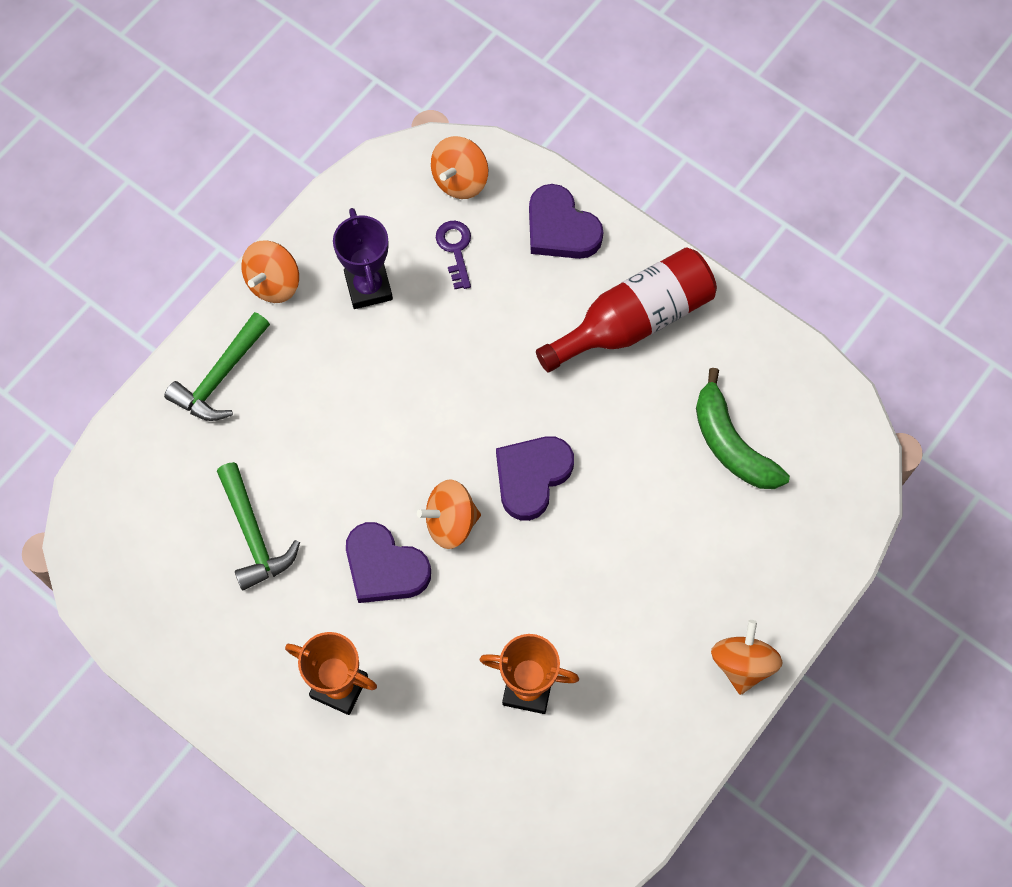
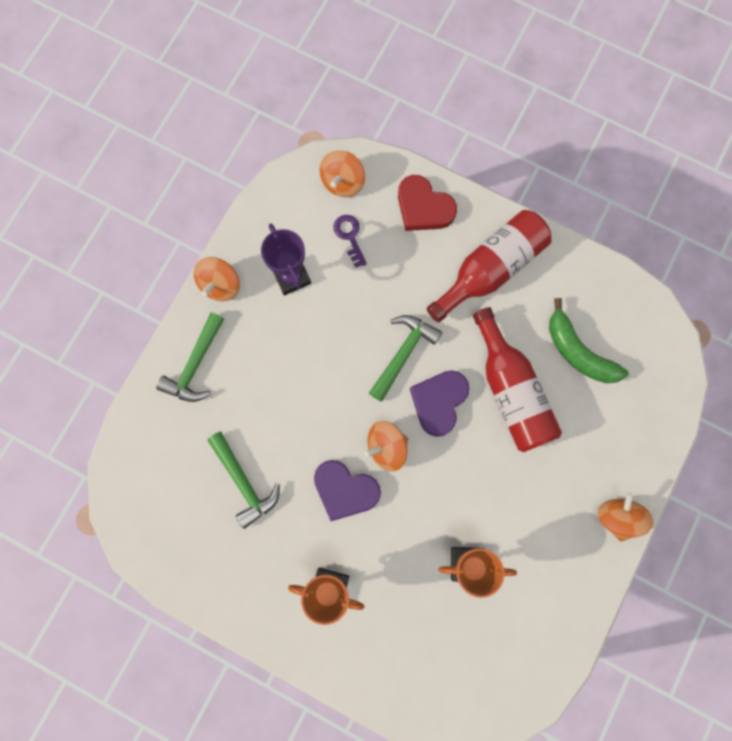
camera: 10 degrees left, 10 degrees up
purple heart [529,184,604,259] -> red heart [398,175,457,231]
none -> green hammer [369,315,442,402]
none -> red bottle [473,307,562,452]

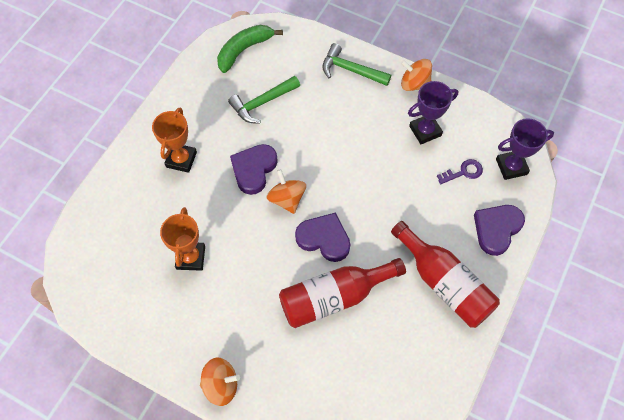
camera: 90 degrees right, 15 degrees down
orange spinning top [320,150,365,197] -> purple trophy [496,118,554,180]
green hammer [369,315,442,402] -> none
red heart [398,175,457,231] -> purple heart [474,205,525,256]
green banana [549,298,629,383] -> green banana moved to [217,25,283,73]

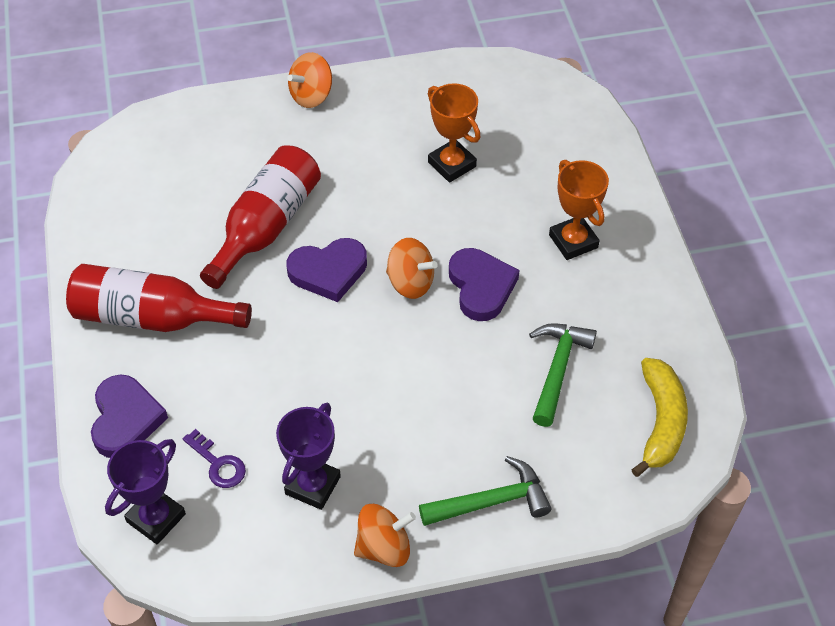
camera: 140 degrees right, 10 degrees down
green banana [217,25,283,73] -> yellow banana [631,358,688,477]
purple key [437,159,483,184] -> purple key turned 75 degrees counterclockwise [183,429,246,488]

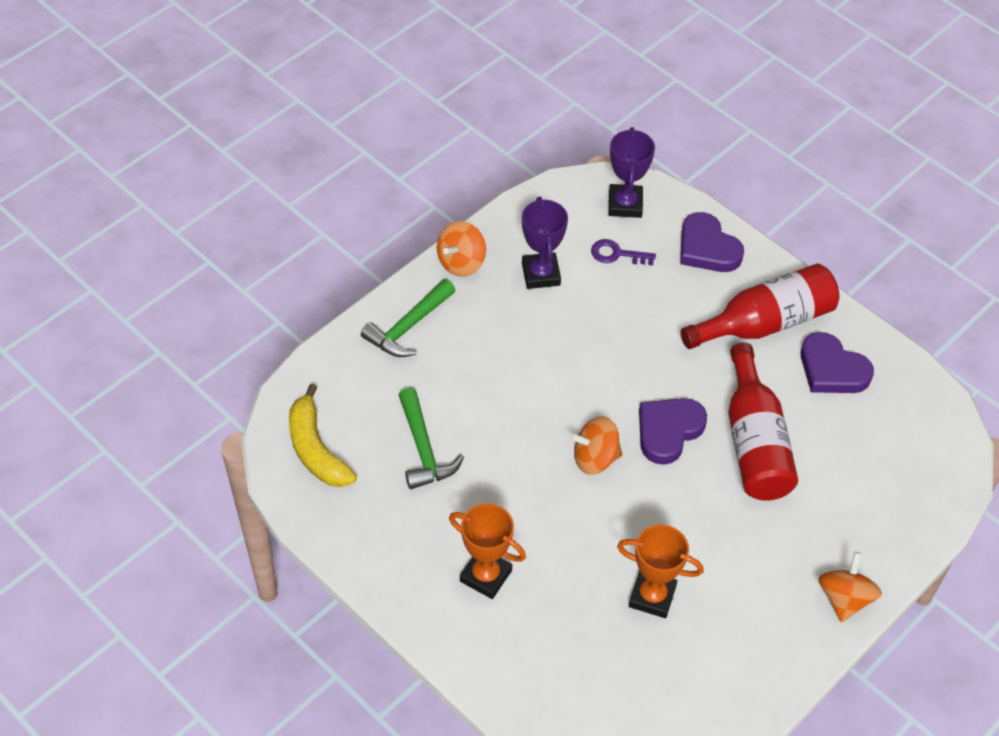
camera: 145 degrees right, 0 degrees up
purple heart [449,248,520,321] -> purple heart moved to [801,332,874,393]

